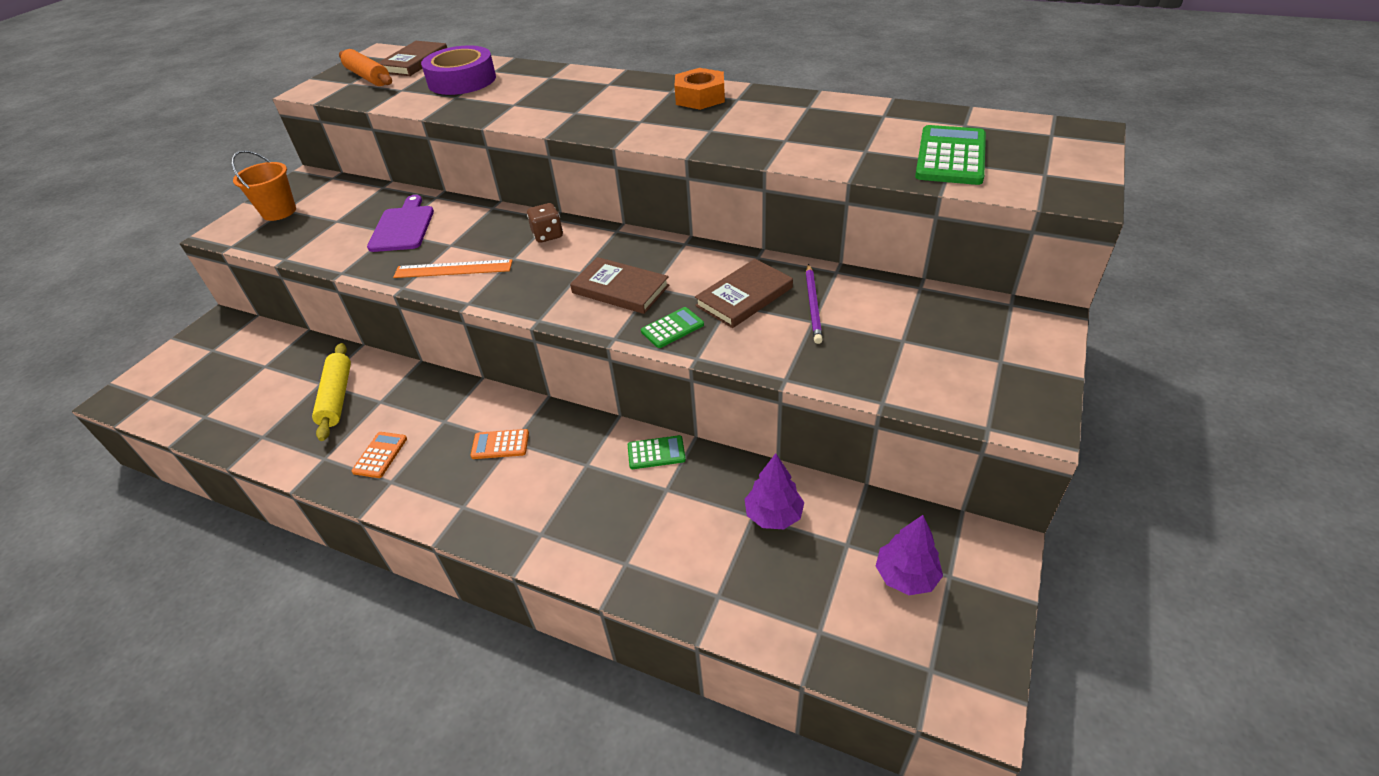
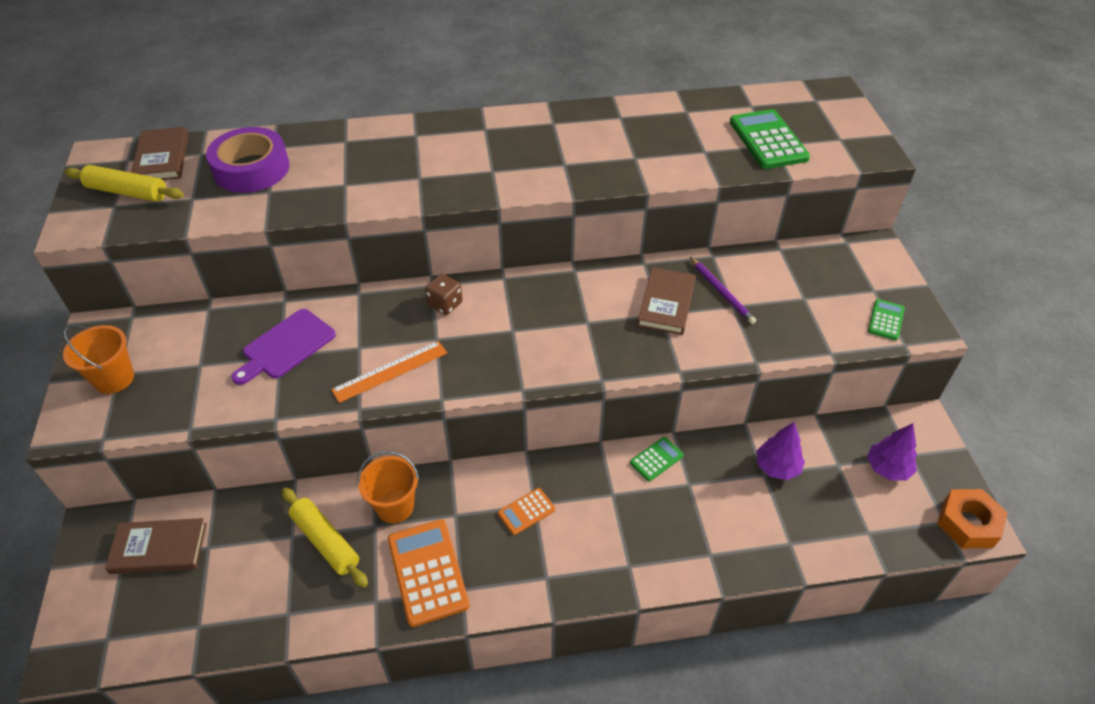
camera: 35 degrees left, 5 degrees up
orange rolling pin [339,49,392,86] -> yellow rolling pin [64,165,184,202]
orange calculator [351,432,407,478] -> orange calculator [388,520,470,627], size x1.89
purple cutting board [367,195,434,252] -> purple cutting board turned 105 degrees counterclockwise [232,309,336,385]
brown book [570,257,669,314] -> brown book moved to [105,518,207,574]
green calculator [641,307,704,348] -> green calculator moved to [868,299,905,340]
orange nut [674,68,725,110] -> orange nut moved to [937,489,1008,548]
none -> orange bucket [357,451,419,523]

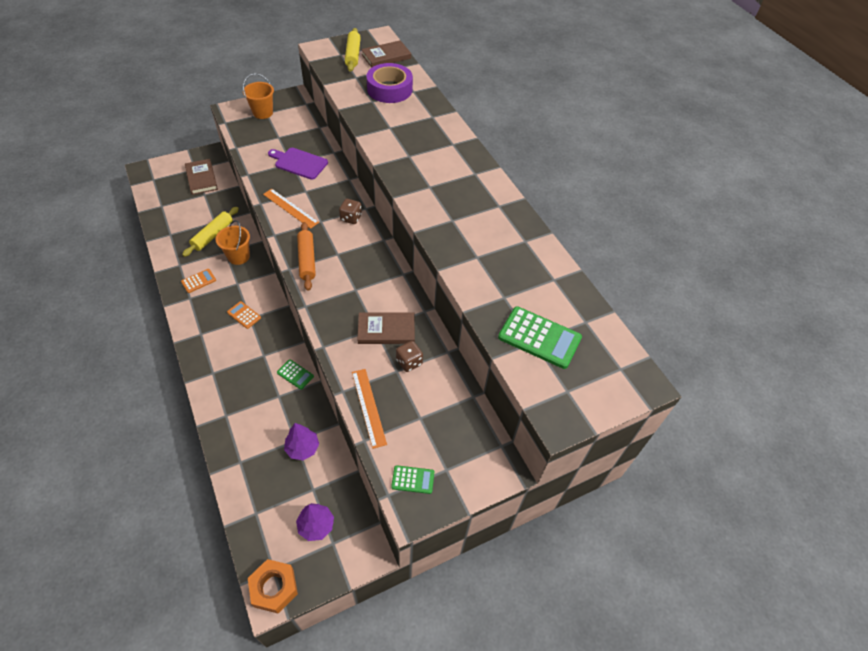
camera: 70 degrees right, 5 degrees up
orange calculator [388,520,470,627] -> orange calculator [181,269,216,293], size x0.53
purple pencil [690,257,756,324] -> brown dice [396,341,423,372]
green calculator [730,109,810,169] -> green calculator turned 60 degrees clockwise [498,306,582,369]
none -> orange rolling pin [297,222,316,291]
none -> orange ruler [352,369,387,449]

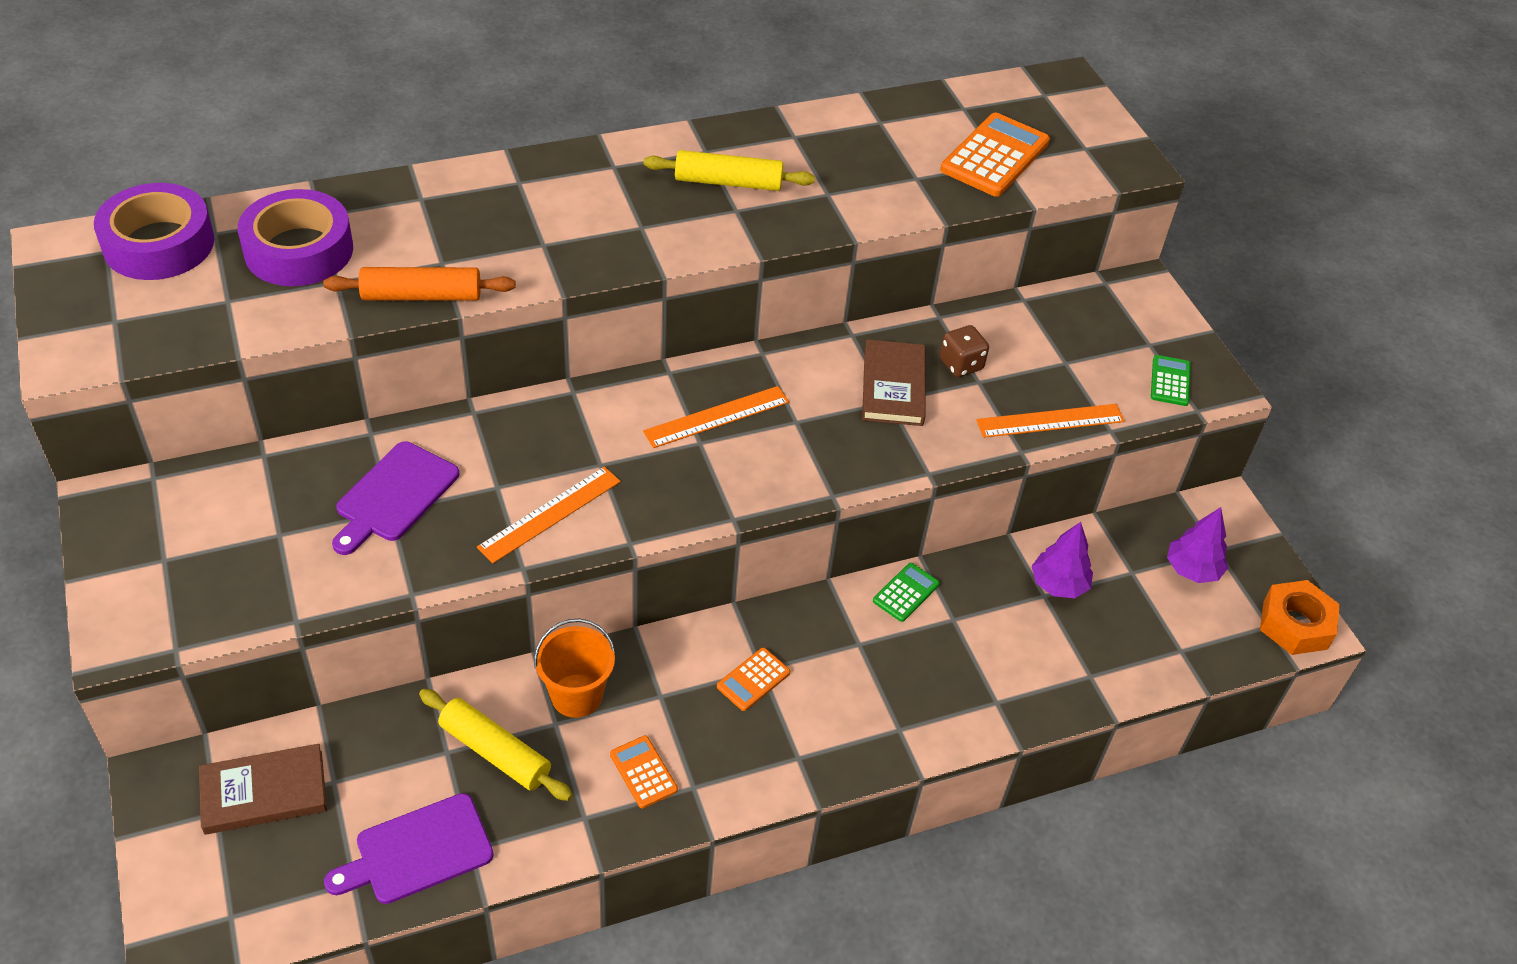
camera: 85 degrees left, 5 degrees down
orange bucket [243,73,274,119] -> none
orange rolling pin [297,222,316,291] -> orange rolling pin moved to [323,267,516,301]
brown dice [339,199,362,224] -> none
yellow rolling pin [345,28,361,72] -> yellow rolling pin moved to [643,150,815,191]
brown book [361,40,411,68] -> purple tape [94,183,214,280]
green calculator [498,306,582,369] -> orange calculator [940,113,1050,197]
none -> purple cutting board [324,793,494,904]
none -> orange ruler [643,386,789,448]

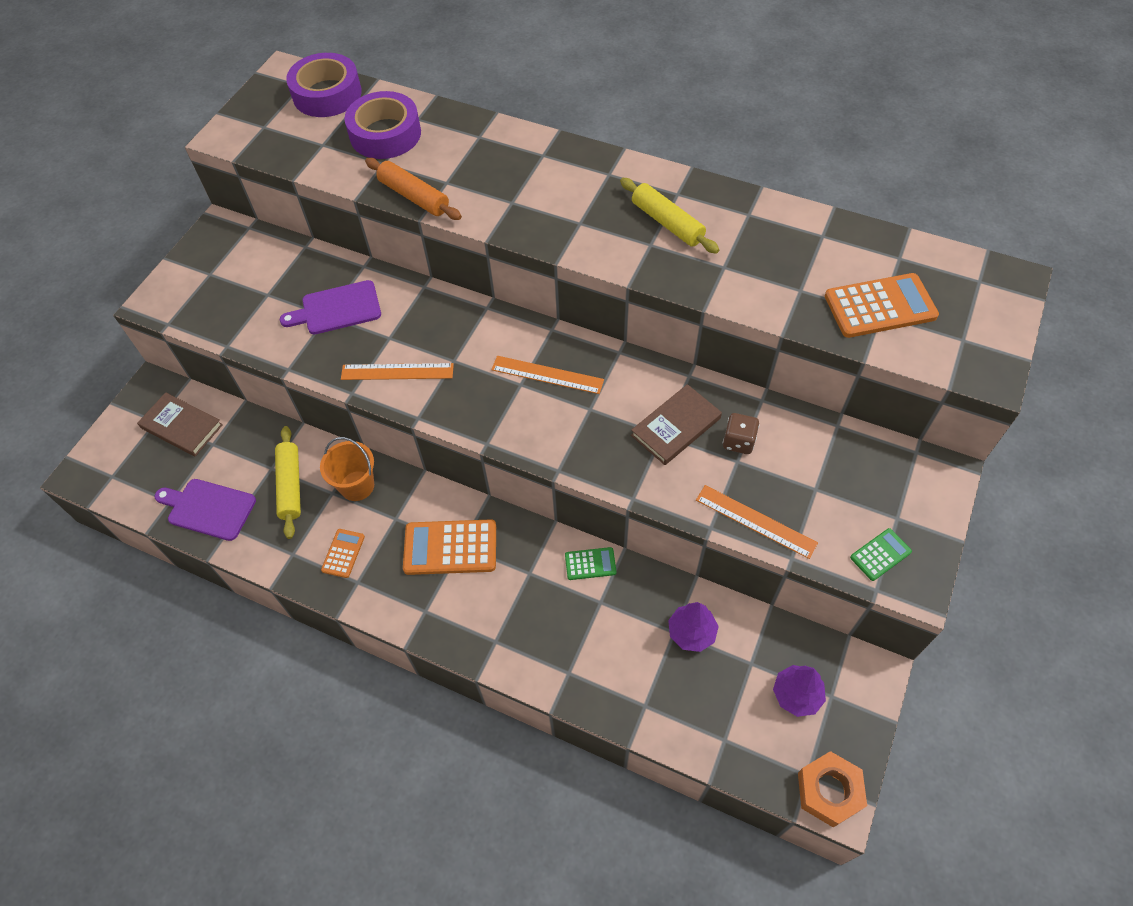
camera: 50 degrees right, 10 degrees up
orange calculator [717,648,790,711] -> orange calculator [403,519,496,575], size x1.89

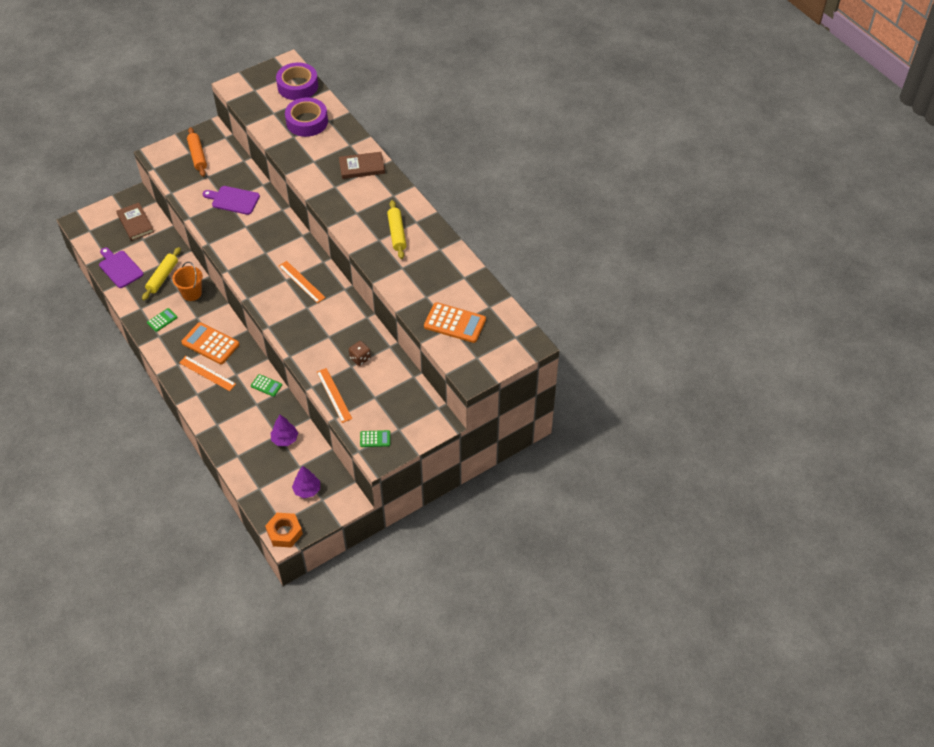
camera: 30 degrees right, 5 degrees down
orange calculator [321,529,365,578] -> green calculator [147,308,178,332]
orange ruler [341,363,454,380] -> orange ruler moved to [179,356,236,391]
orange rolling pin [365,158,462,220] -> orange rolling pin moved to [187,127,207,177]
brown book [631,384,722,465] -> brown book moved to [339,152,385,179]

